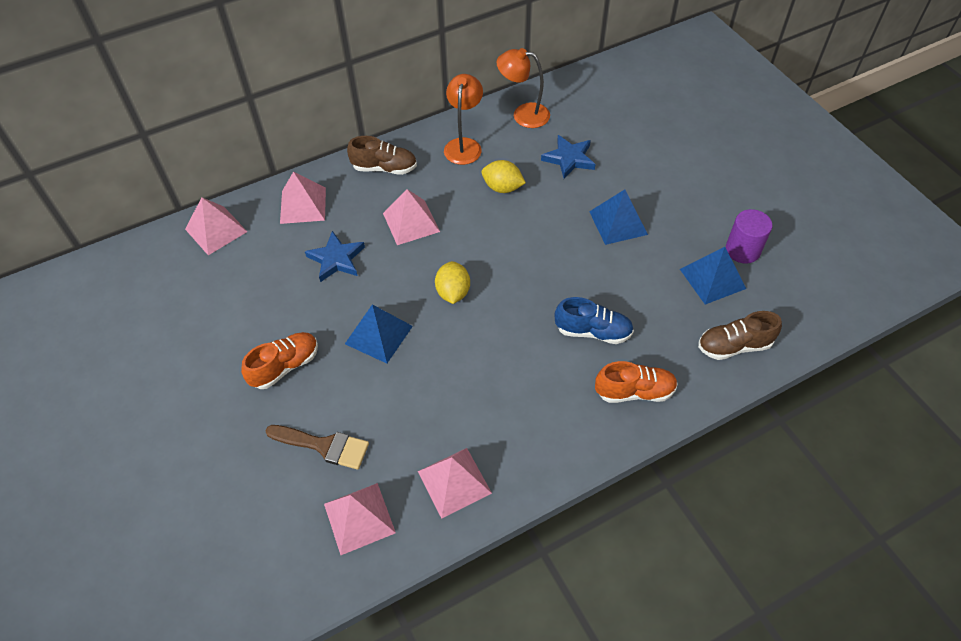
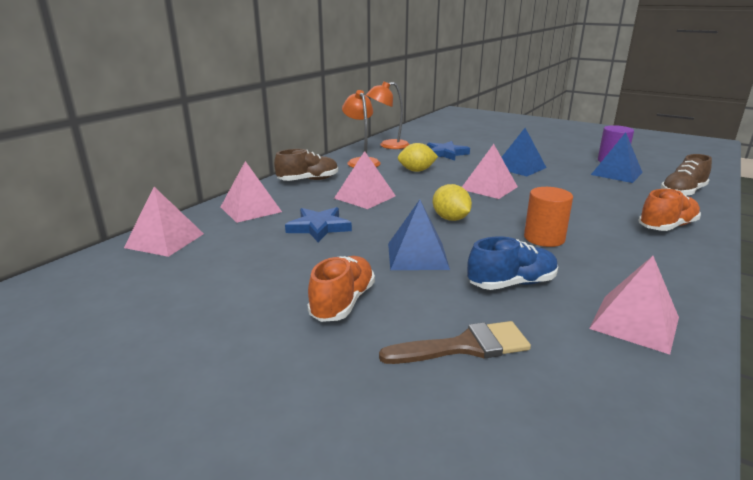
camera: 30 degrees left, 30 degrees down
pink pyramid [324,483,396,555] -> pink pyramid moved to [462,144,518,199]
blue shoe [555,297,634,344] -> blue shoe moved to [467,236,558,290]
none -> orange cylinder [524,187,573,247]

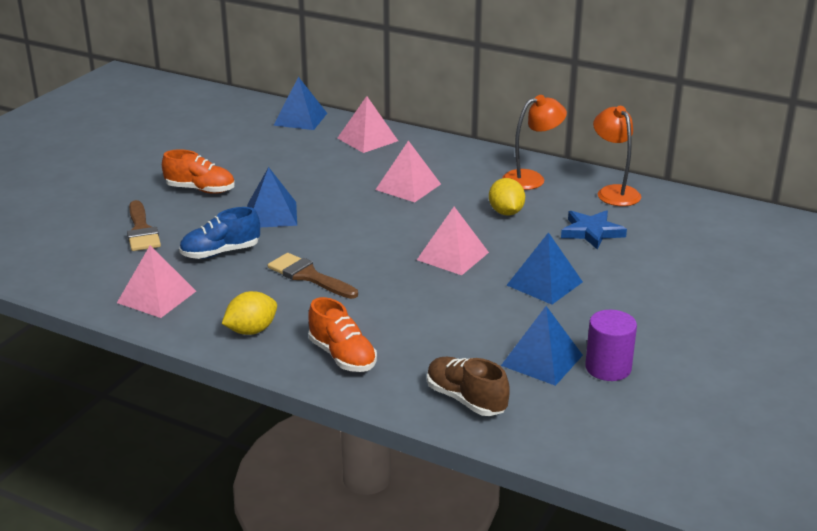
camera: 85 degrees right, 5 degrees up
pink pyramid [124,187,204,257] -> blue pyramid [273,77,327,130]
brown shoe [274,149,338,181] -> none
blue star [285,207,352,242] -> none
yellow lemon [433,184,472,221] -> yellow lemon moved to [222,291,277,335]
blue shoe [467,236,558,290] -> blue shoe turned 90 degrees clockwise [179,207,260,259]
orange cylinder [524,187,573,247] -> brown brush [268,253,358,299]

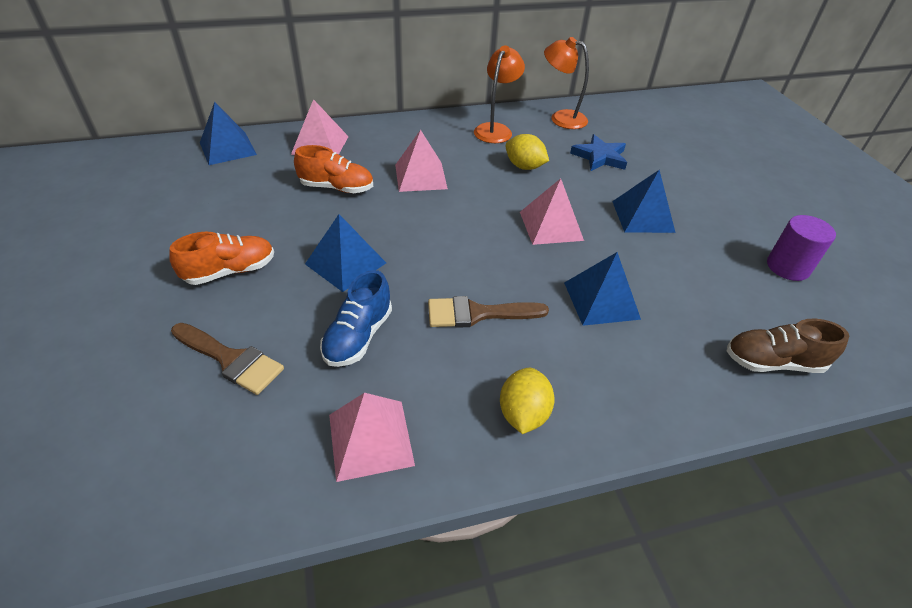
camera: 45 degrees left, 15 degrees up
orange shoe [308,297,377,372] -> orange shoe moved to [294,145,373,193]
blue pyramid [501,306,583,386] -> blue pyramid moved to [564,252,641,326]

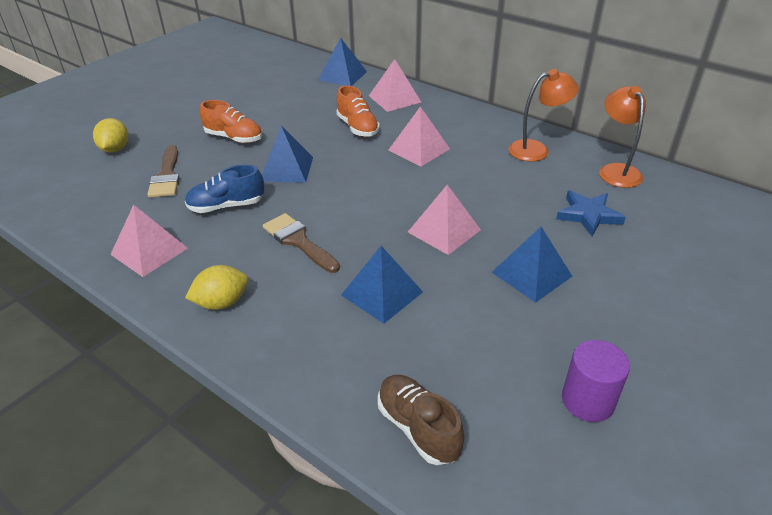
camera: 55 degrees right, 5 degrees down
yellow lemon [506,134,549,170] -> yellow lemon moved to [93,118,128,153]

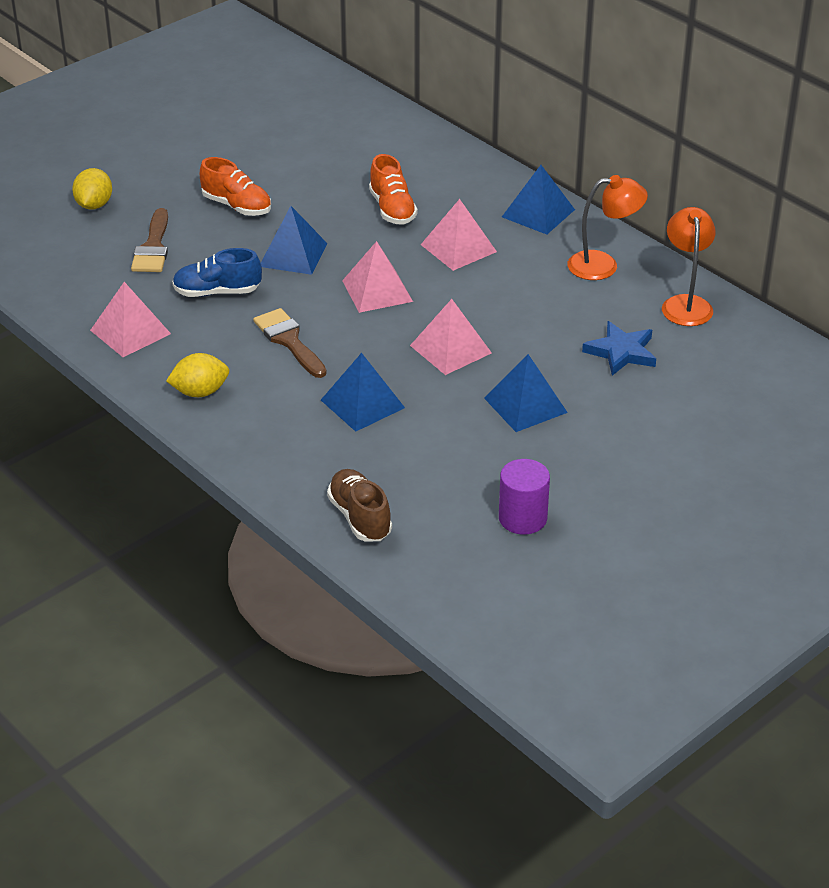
camera: 10 degrees right, 0 degrees up
blue pyramid [318,37,367,86] -> blue pyramid moved to [502,165,575,235]
pink pyramid [369,59,421,112] -> pink pyramid moved to [342,241,413,313]

